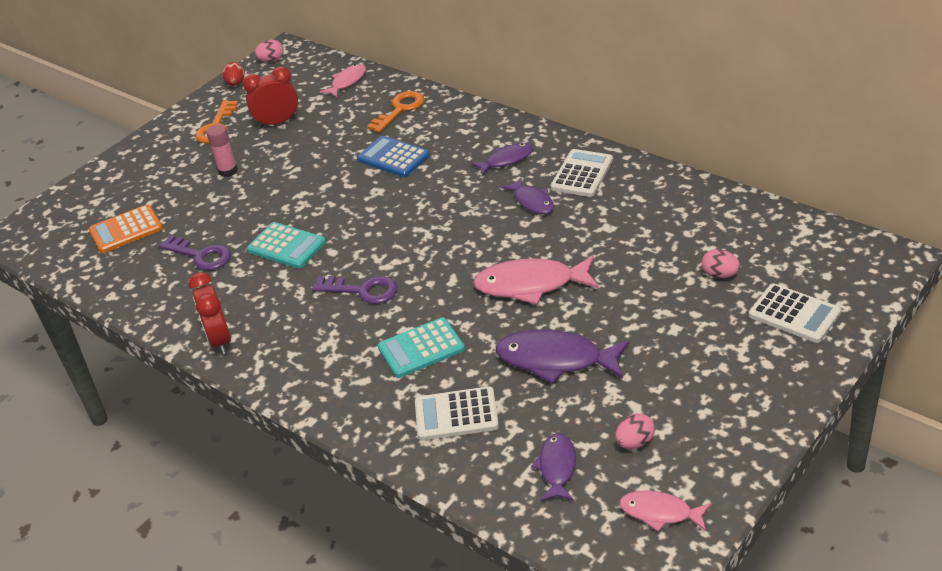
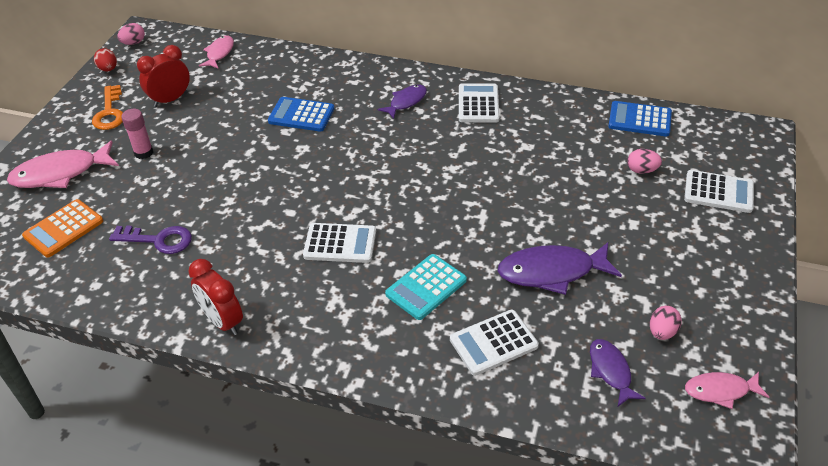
camera: 25 degrees left, 5 degrees up
turquoise calculator [247,222,326,269] -> none
purple key [312,276,398,304] -> white calculator [303,223,376,263]
orange key [367,91,425,133] -> none
pink fish [473,256,599,304] -> pink fish moved to [7,141,119,188]
purple fish [501,177,554,214] -> none
none -> blue calculator [608,101,672,136]

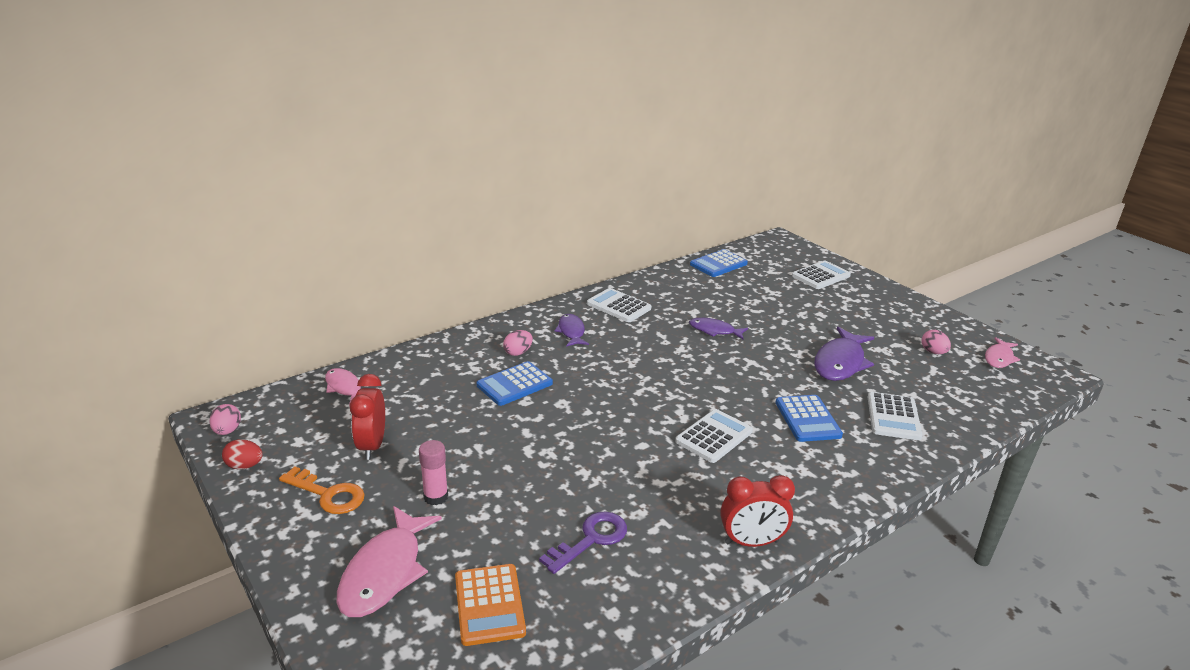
camera: 55 degrees left, 15 degrees down
turquoise calculator [385,254,467,320] -> blue calculator [775,395,843,442]
purple fish [590,339,646,407] -> purple fish moved to [689,318,748,340]
pink egg [627,149,662,174] -> pink egg moved to [503,330,533,356]

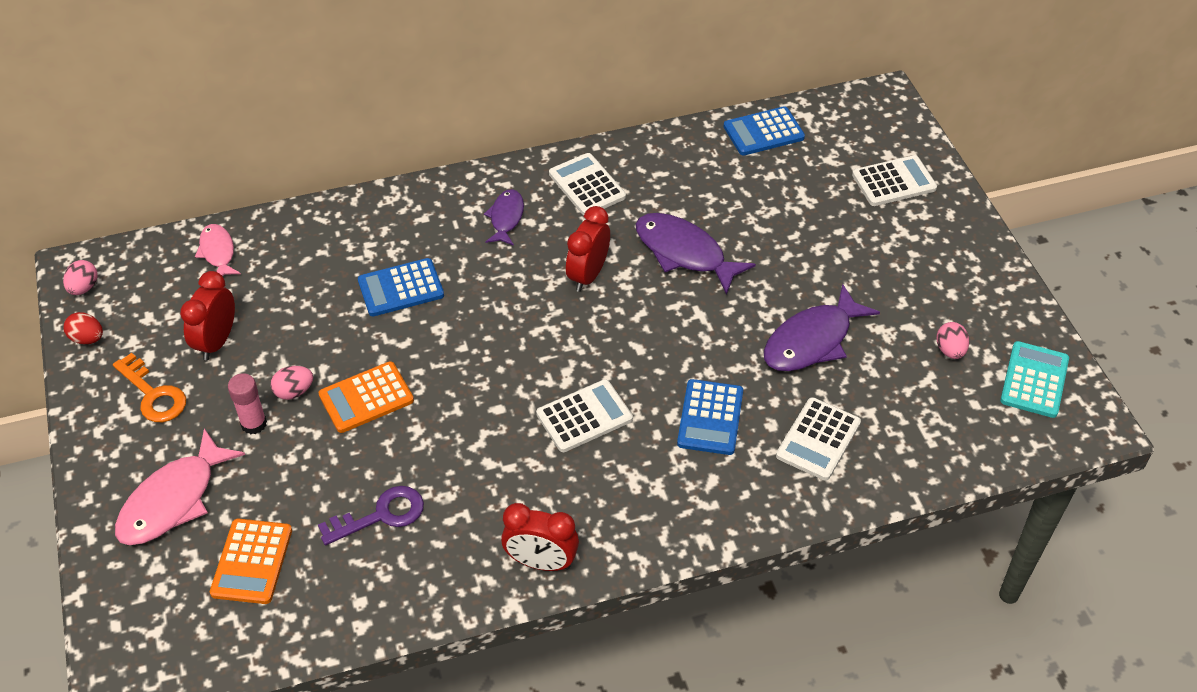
camera: 20 degrees right, 20 degrees up
pink egg [503,330,533,356] -> pink egg moved to [271,366,313,400]
purple fish [689,318,748,340] -> purple fish [636,213,756,295], size x1.69
pink fish [985,337,1020,368] -> turquoise calculator [1000,341,1069,418]
none -> orange calculator [319,361,414,433]
none -> red clock [566,206,610,292]

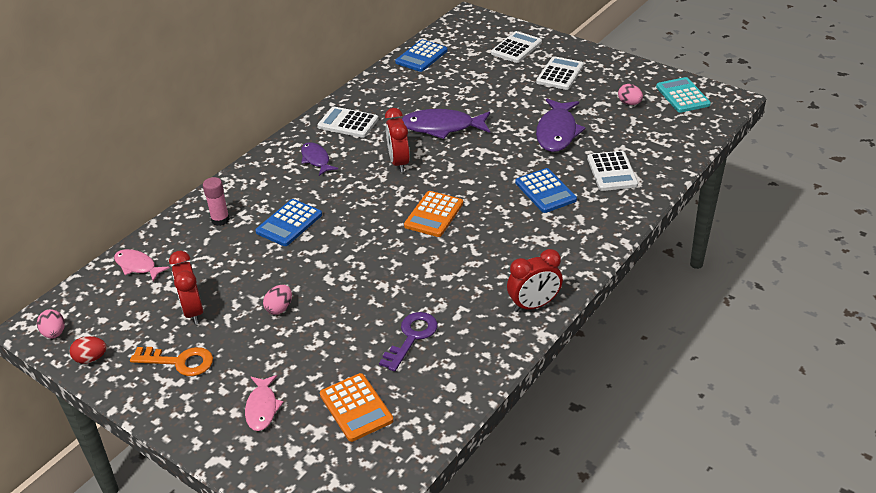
camera: 35 degrees left, 10 degrees down
pink fish [115,428,245,545] -> pink fish [245,375,284,431], size x0.59
pink glue stick [228,373,267,435] -> pink glue stick moved to [203,177,230,226]
orange calculator [319,361,414,433] -> orange calculator moved to [404,191,463,237]
white calculator [536,379,633,452] -> white calculator moved to [536,56,584,90]

